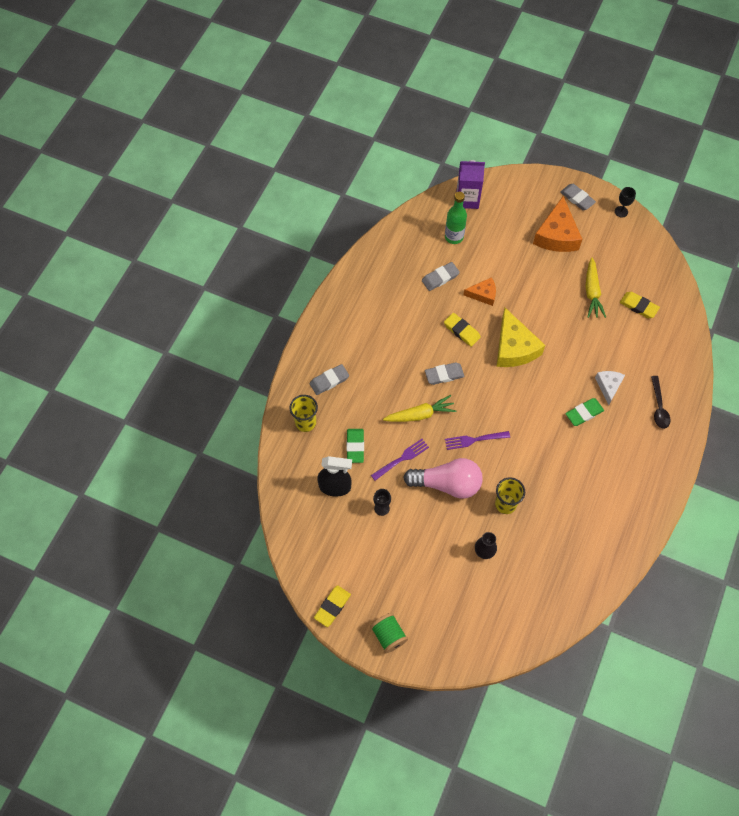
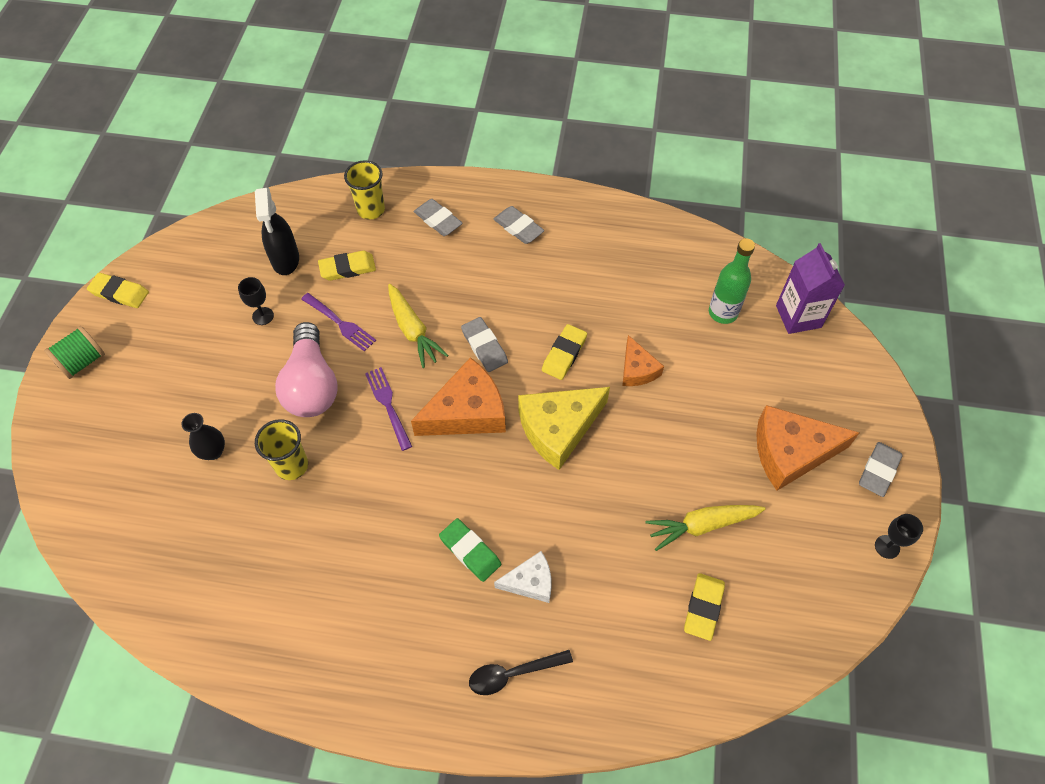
camera: 75 degrees right, 5 degrees down
green eraser [347,429,364,463] -> yellow eraser [318,251,376,281]
grey eraser [422,262,460,291] -> grey eraser moved to [493,206,545,244]
none -> orange cheese [411,357,506,436]

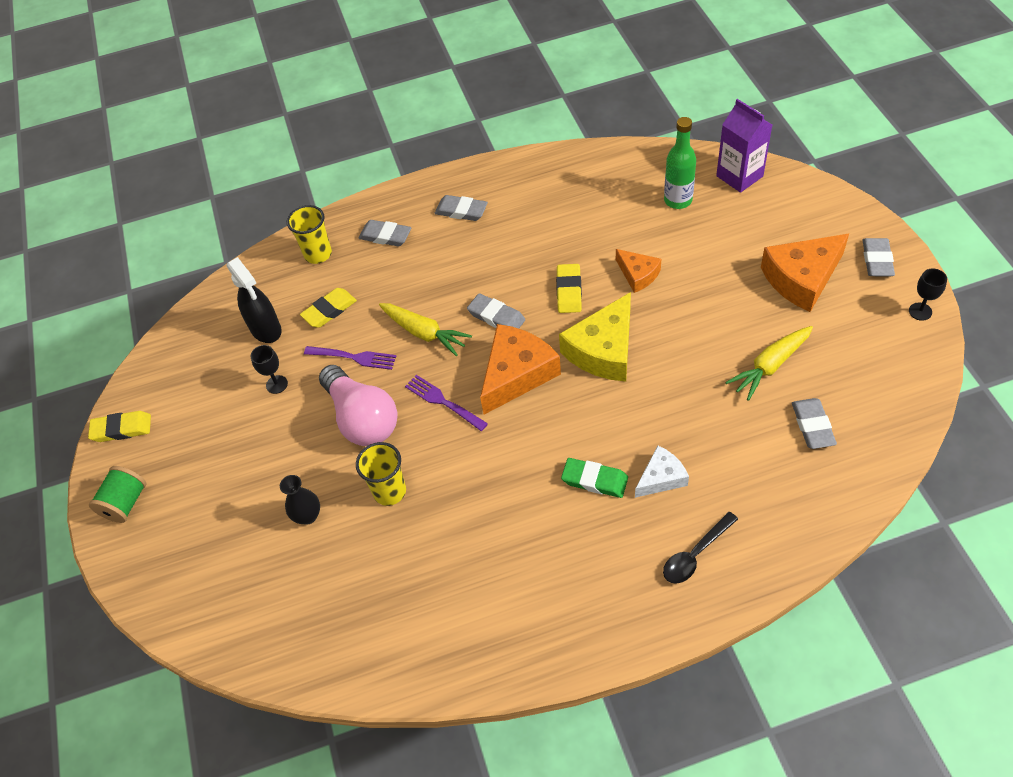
camera: 20 degrees left, 5 degrees down
yellow eraser [684,573,725,641] -> grey eraser [792,398,837,449]

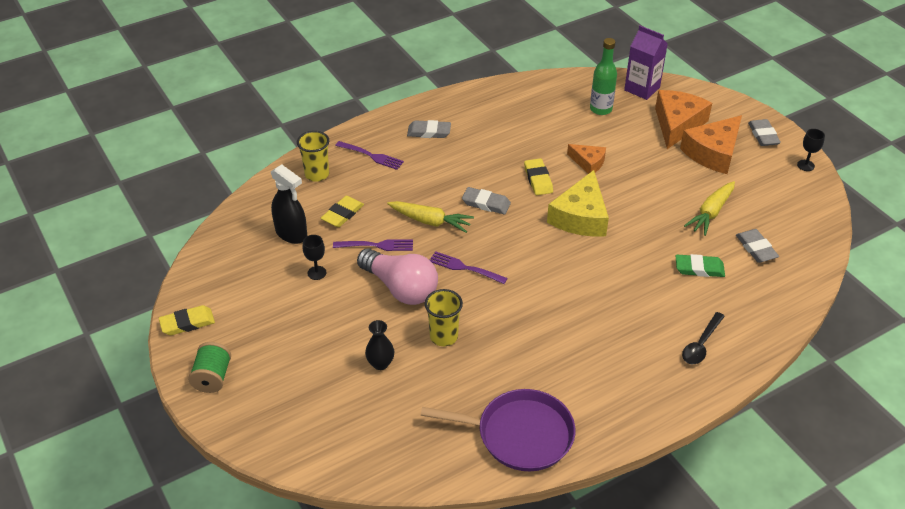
camera: 20 degrees left, 10 degrees down
grey eraser [358,220,411,247] -> purple fork [335,141,404,170]
orange cheese [480,324,561,415] -> orange cheese moved to [655,90,712,149]
green eraser [561,458,628,498] -> green eraser moved to [675,254,725,277]
white cheese [635,446,689,498] -> none
none -> purple pan [421,389,576,471]

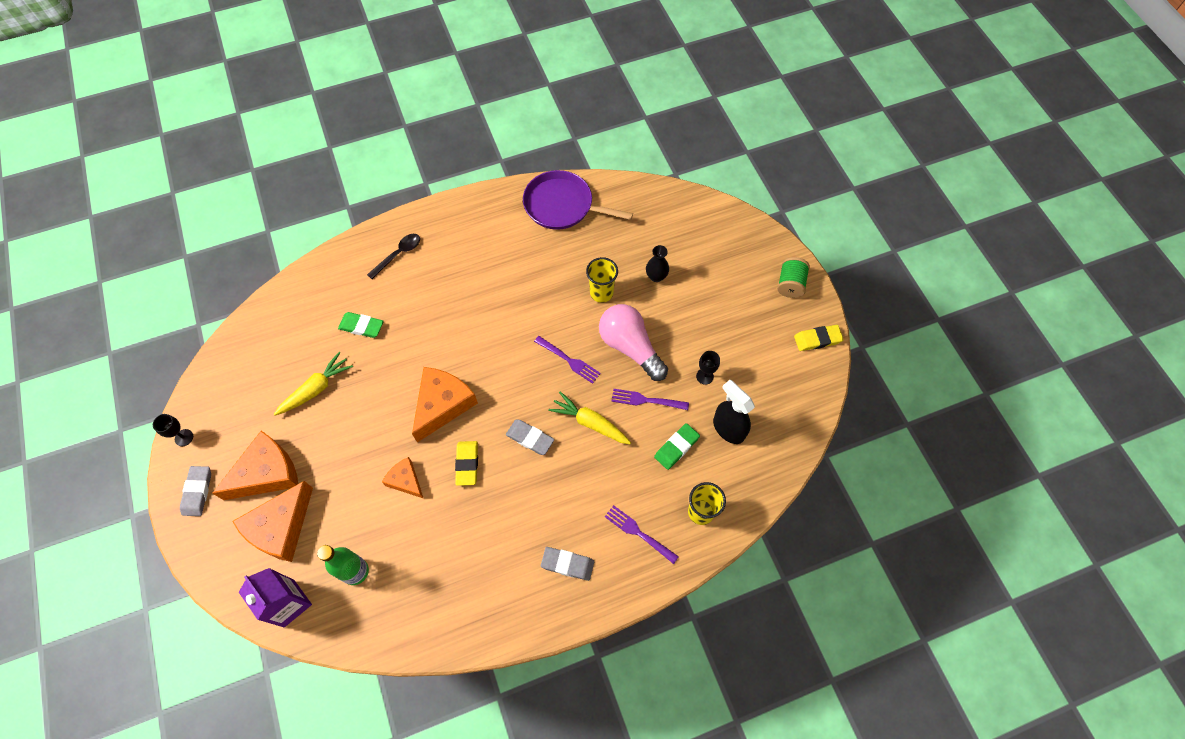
camera: 170 degrees left, 20 degrees up
yellow eraser [321,196,364,227] -> green eraser [654,423,700,470]
yellow cheese [547,170,609,237] -> orange cheese [412,367,478,442]
grey eraser [736,229,779,263] -> none

